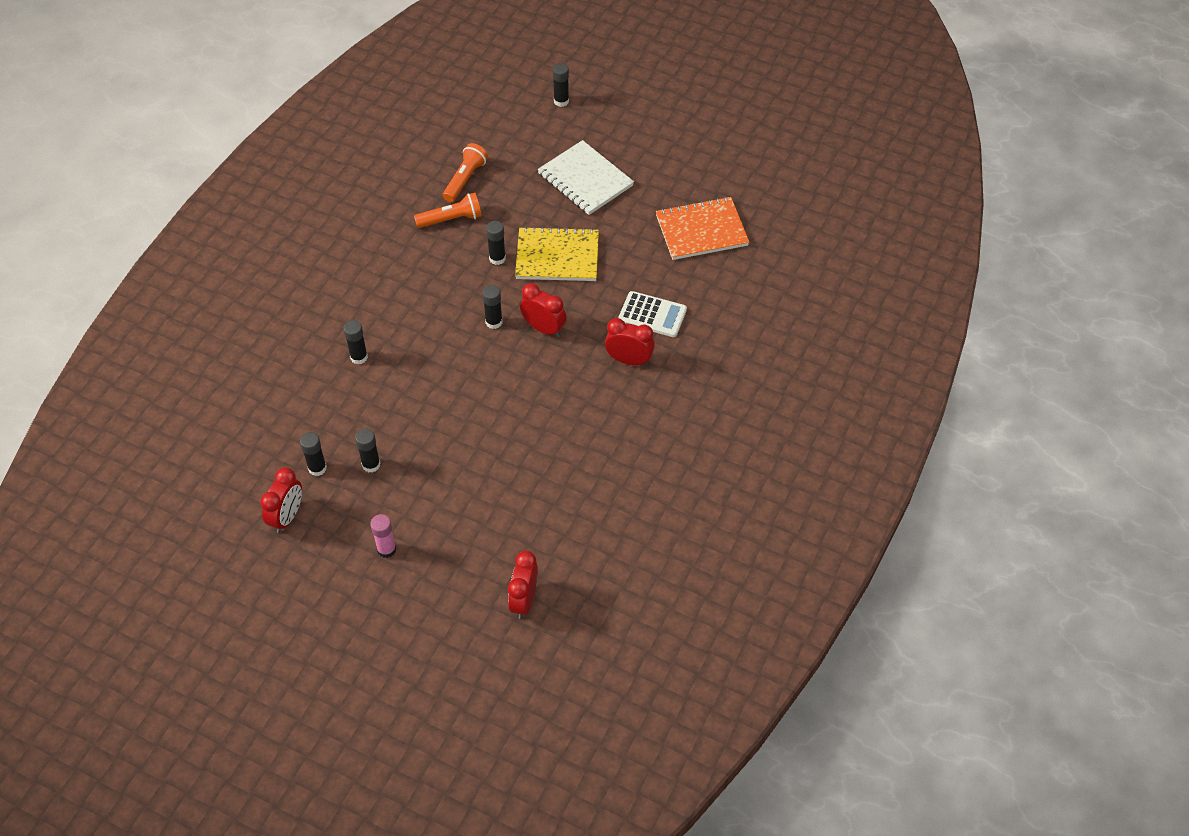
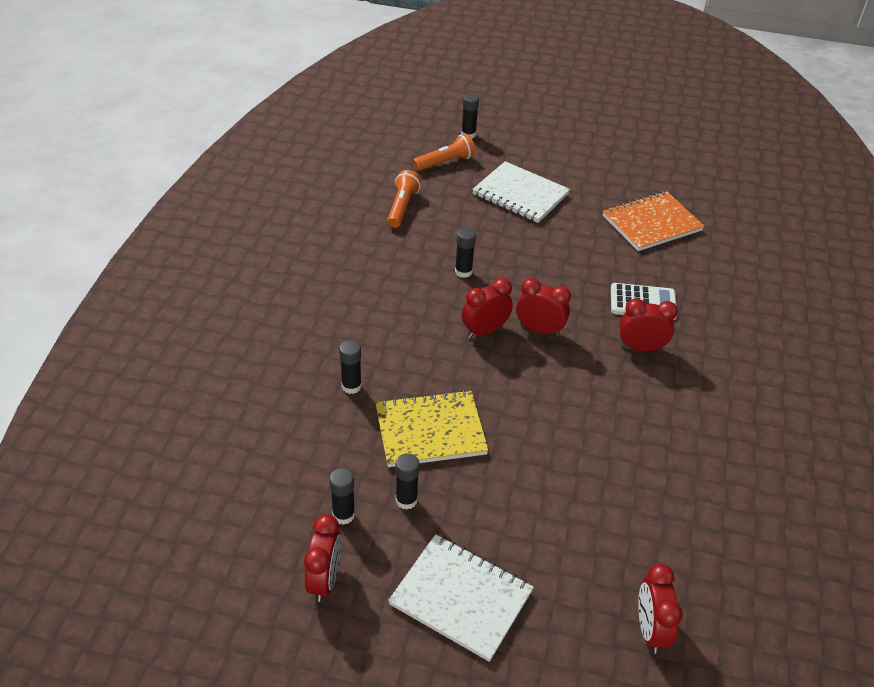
camera: 15 degrees left, 10 degrees down
pink glue stick [370,514,396,558] -> white notebook [388,534,534,662]
orange flashlight [414,193,482,228] -> orange flashlight moved to [413,134,475,171]
black glue stick [482,285,503,329] -> red clock [462,278,513,339]
yellow notebook [515,226,599,281] -> yellow notebook moved to [376,390,489,467]

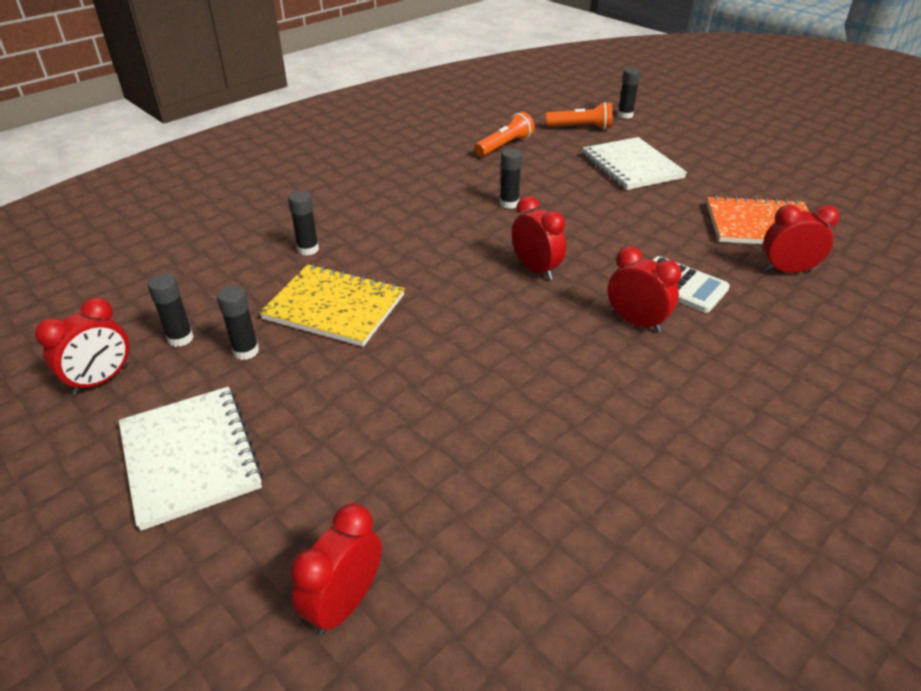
camera: 35 degrees right, 5 degrees down
red clock [462,278,513,339] -> red clock moved to [763,204,840,273]

